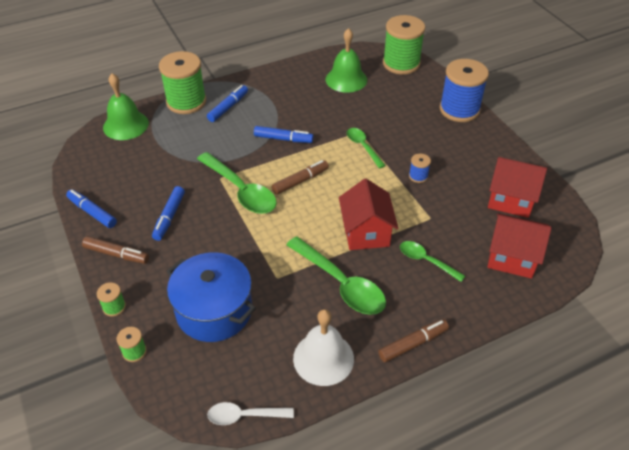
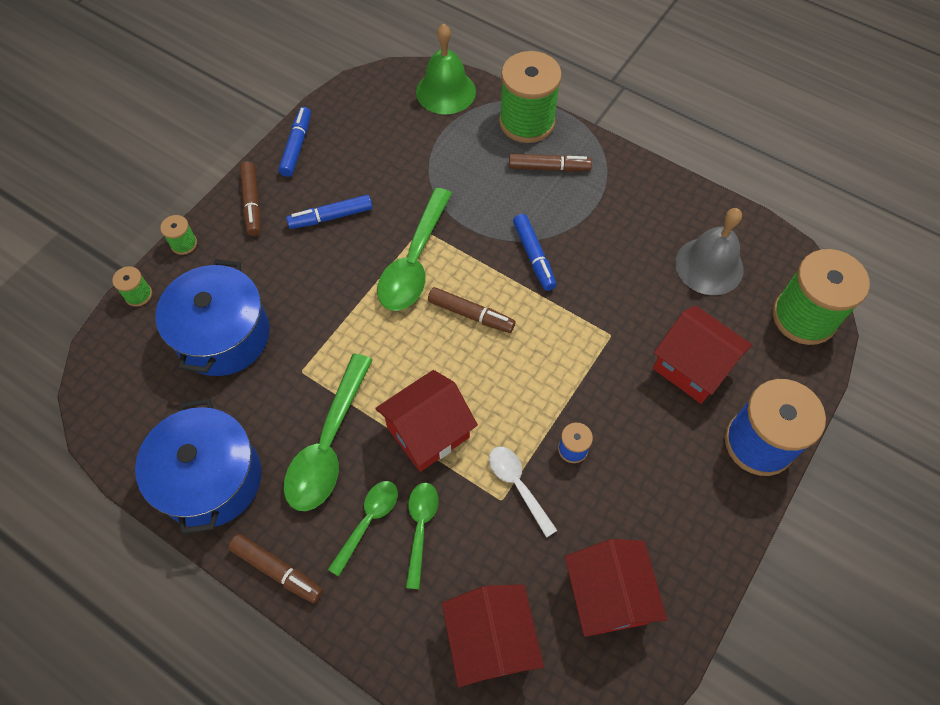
camera: 60 degrees right, 15 degrees up
blue marker [207,85,248,122] -> brown marker [509,154,592,172]
white spoon [207,402,294,425] -> white spoon moved to [489,447,557,538]
white bell [293,309,354,386] -> blue pot [135,398,261,535]
green bell [326,28,367,93] -> grey bell [675,208,744,295]
green spoon [347,128,386,169] -> green spoon moved to [328,481,398,577]
none -> red house [653,305,752,404]

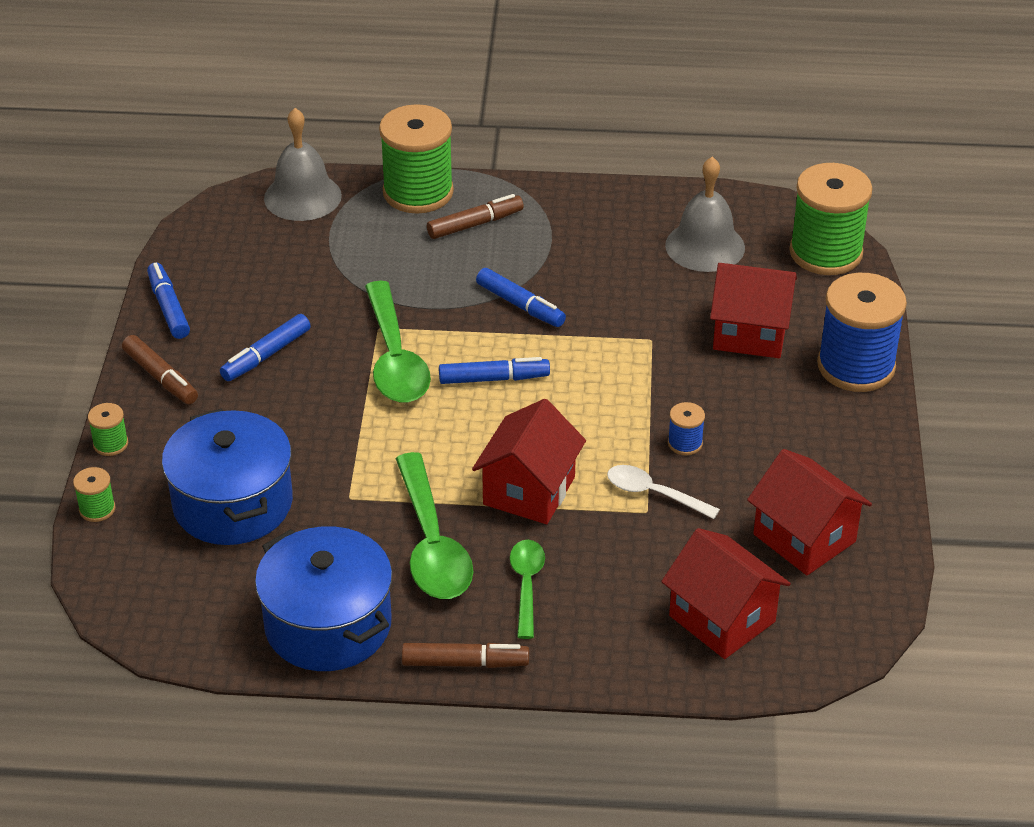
camera: 30 degrees left, 20 degrees down
green spoon [406,483,438,589] -> none
green bell [416,23,476,114] -> grey bell [264,108,342,221]
brown marker [428,287,515,333] -> blue marker [439,357,550,384]

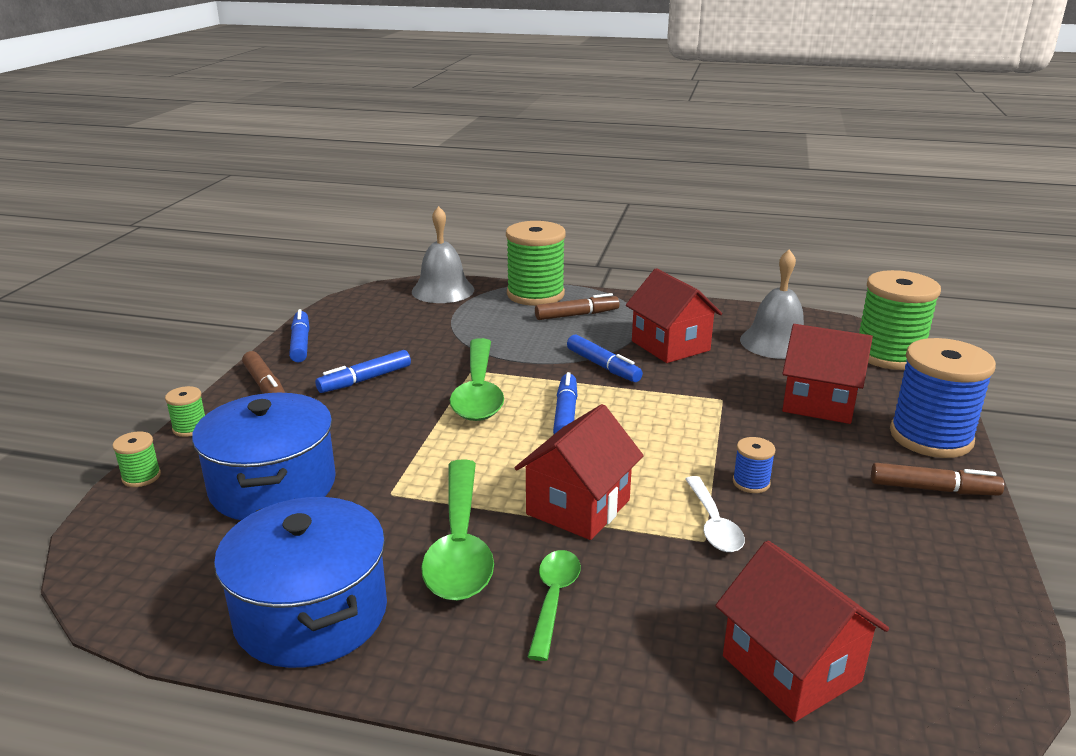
camera: 10 degrees right, 15 degrees down
brown marker [402,643,529,668] -> brown marker moved to [871,463,1004,495]
blue marker [439,357,550,384] -> blue marker turned 90 degrees counterclockwise [553,372,578,434]
white spoon [607,465,720,519] -> white spoon turned 135 degrees counterclockwise [685,476,745,552]
red house [747,449,872,575] -> red house moved to [626,268,722,363]

